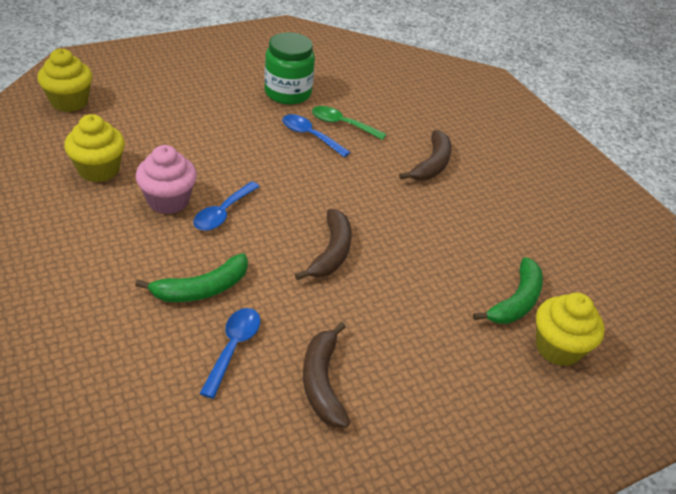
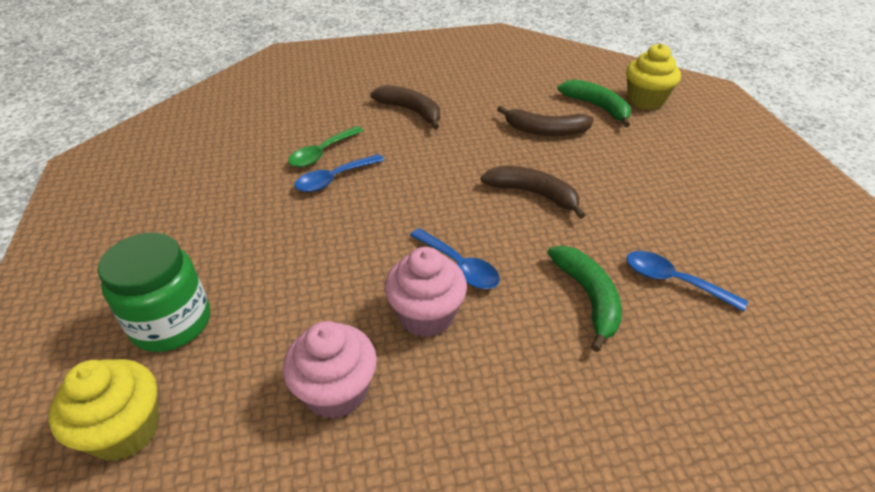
camera: 70 degrees left, 0 degrees up
yellow cupcake [64,114,125,182] -> pink cupcake [283,321,377,419]
green jar [264,32,315,104] -> green jar moved to [97,233,210,352]
brown banana [303,322,350,428] -> brown banana moved to [497,106,594,136]

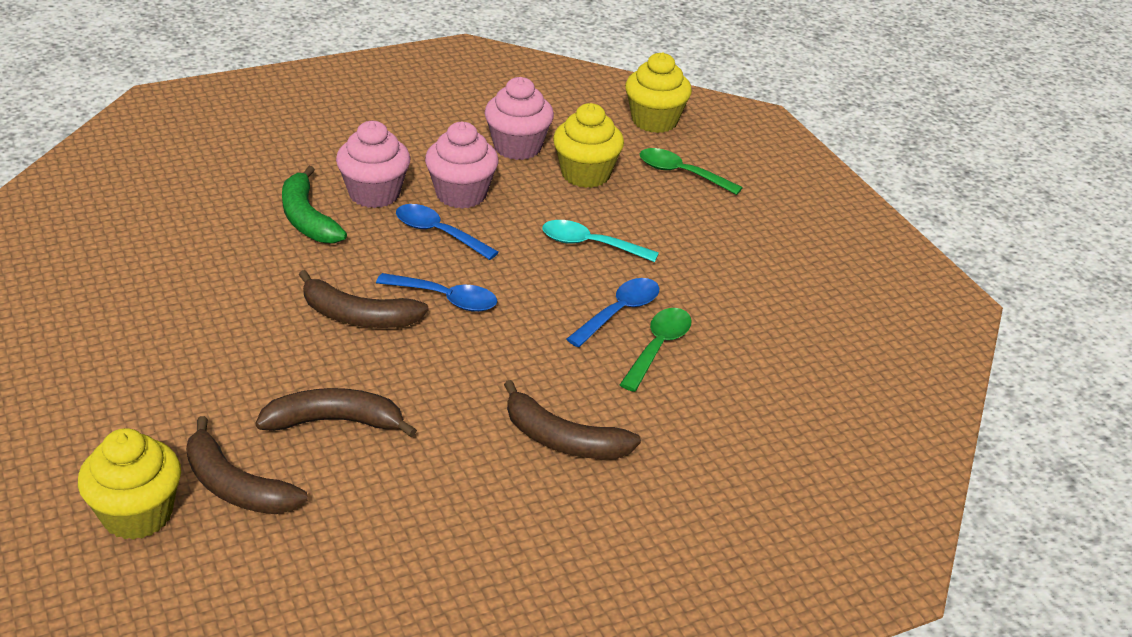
camera: 165 degrees right, 5 degrees down
green jar [97,233,210,352] -> green spoon [640,148,743,195]
green banana [557,79,631,127] -> brown banana [186,416,307,514]
blue spoon [627,251,748,312] -> blue spoon moved to [376,273,497,312]
none -> pink cupcake [336,121,410,208]
none -> turquoise spoon [542,220,659,262]
none -> yellow cupcake [553,103,624,188]

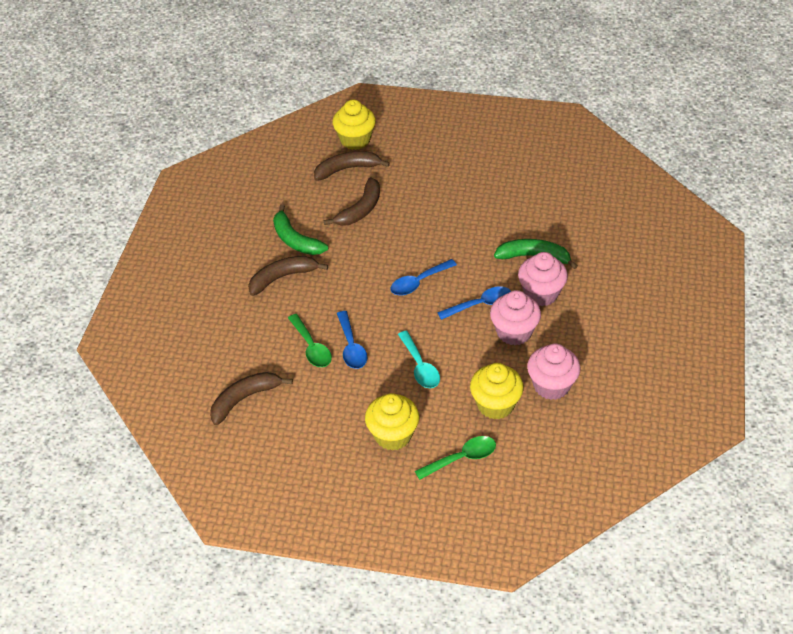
camera: 130 degrees right, 10 degrees up
brown banana [299,270,429,328] -> brown banana moved to [210,372,293,425]
turquoise spoon [542,220,659,262] -> turquoise spoon turned 105 degrees clockwise [398,331,440,388]
yellow cupcake [625,52,692,133] -> yellow cupcake moved to [365,393,419,451]
none -> green banana [273,204,328,255]

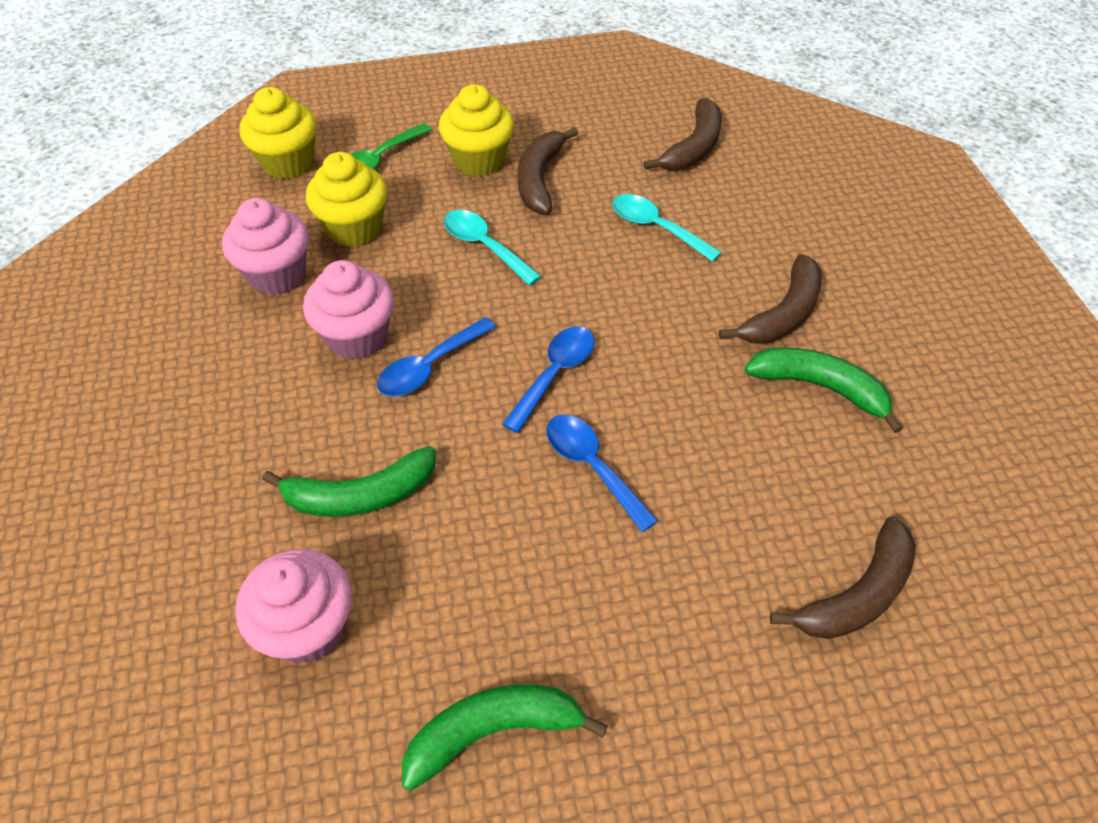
camera: 155 degrees right, 5 degrees up
green spoon [288,314,332,367] -> turquoise spoon [612,194,722,262]
brown banana [324,177,380,226] -> brown banana moved to [517,127,578,214]
yellow cupcake [332,99,376,150] -> yellow cupcake moved to [239,87,316,179]
blue spoon [337,311,367,369] -> blue spoon moved to [546,415,658,532]
pink cupcake [518,252,568,306] -> pink cupcake moved to [235,549,352,664]
none -> green banana [402,684,608,791]

